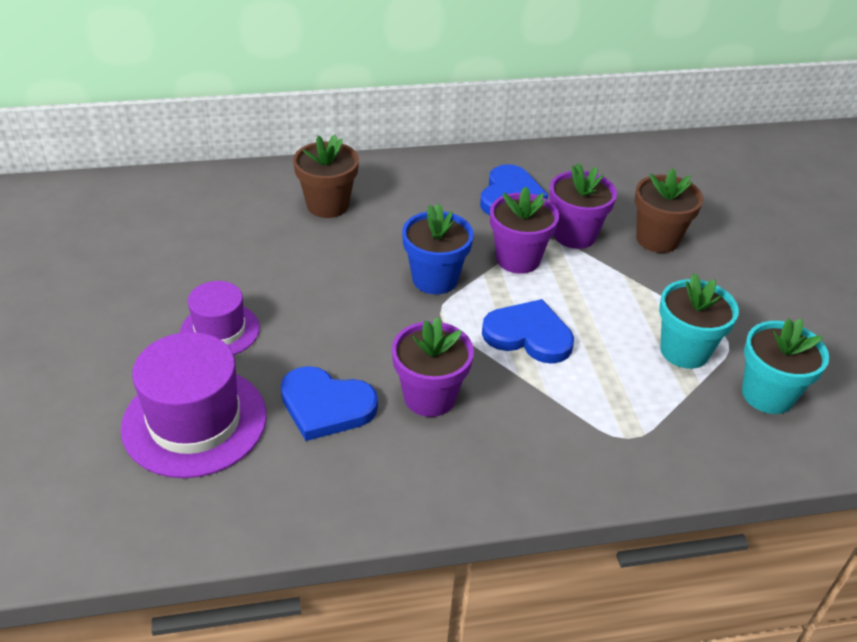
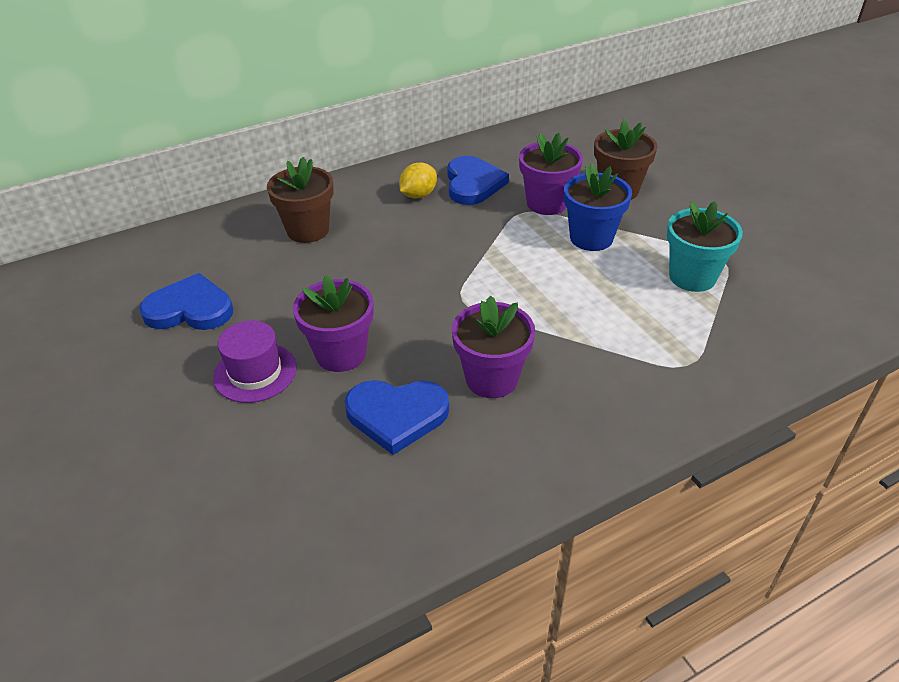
camera: 15 degrees left, 0 degrees up
purple hat [121,332,267,478] -> none
blue flower pot [402,203,474,294] -> blue flower pot moved to [564,164,632,251]
blue heart [482,299,574,364] -> blue heart moved to [139,273,233,330]
purple flower pot [490,186,559,274] -> purple flower pot moved to [293,275,374,372]
turquoise flower pot [742,318,829,414] -> none
none -> yellow lemon [399,162,437,198]

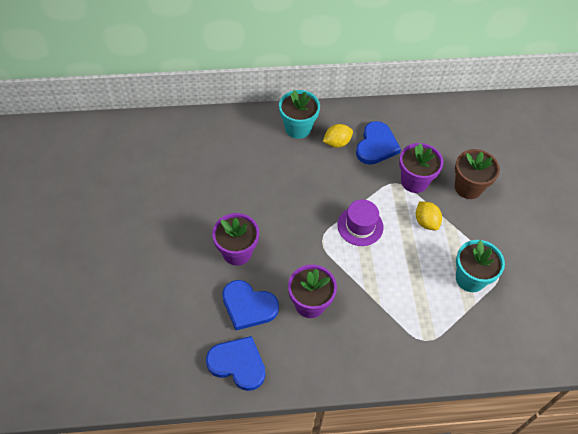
camera: 20 degrees right, 15 degrees up
blue heart [139,273,233,330] -> blue heart moved to [206,336,265,391]
purple hat [213,321,297,403] -> purple hat moved to [337,200,383,246]
brown flower pot [267,157,334,243] -> none
blue flower pot [564,164,632,251] -> yellow lemon [416,201,442,230]
none -> turquoise flower pot [279,90,320,139]

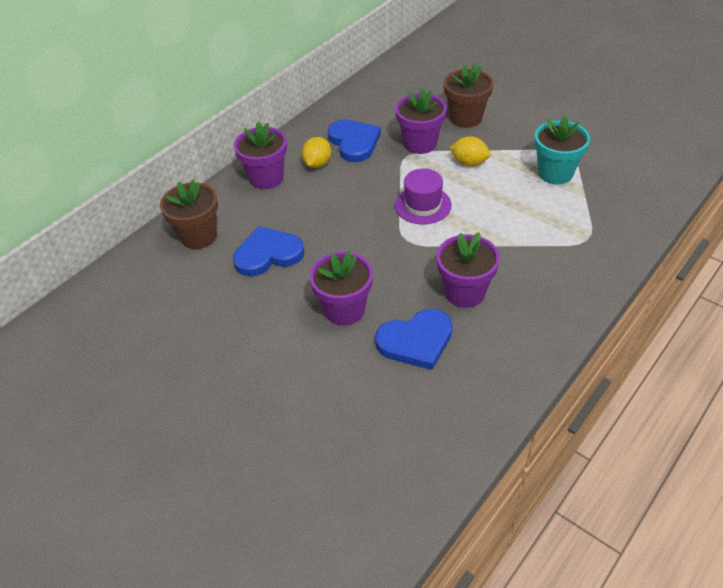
camera: 40 degrees left, 10 degrees down
blue heart [206,336,265,391] -> blue heart moved to [233,226,304,277]
turquoise flower pot [279,90,320,139] -> purple flower pot [234,122,287,189]
none -> brown flower pot [160,179,218,249]

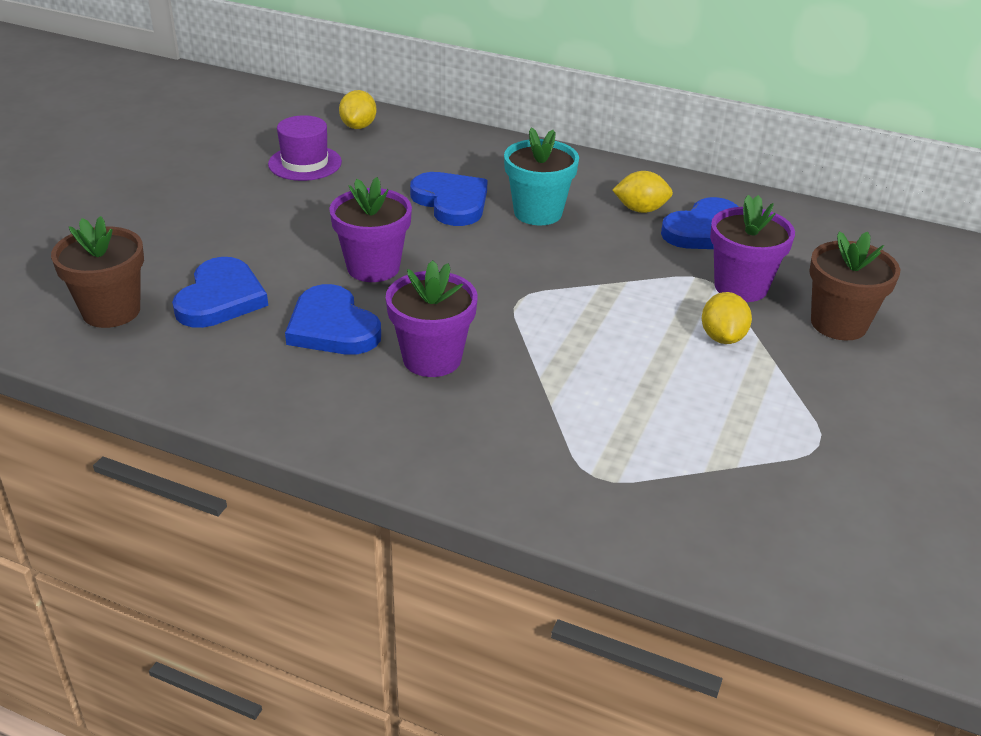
camera: 70 degrees right, 10 degrees down
brown flower pot [160,179,218,249] -> brown flower pot moved to [51,216,144,328]
purple flower pot [234,122,287,189] -> none
purple hat [395,169,452,224] -> purple hat moved to [268,115,342,181]
turquoise flower pot [534,115,590,184] -> turquoise flower pot moved to [504,127,579,225]
none -> blue heart [172,257,268,328]
none -> yellow lemon [339,90,376,129]

